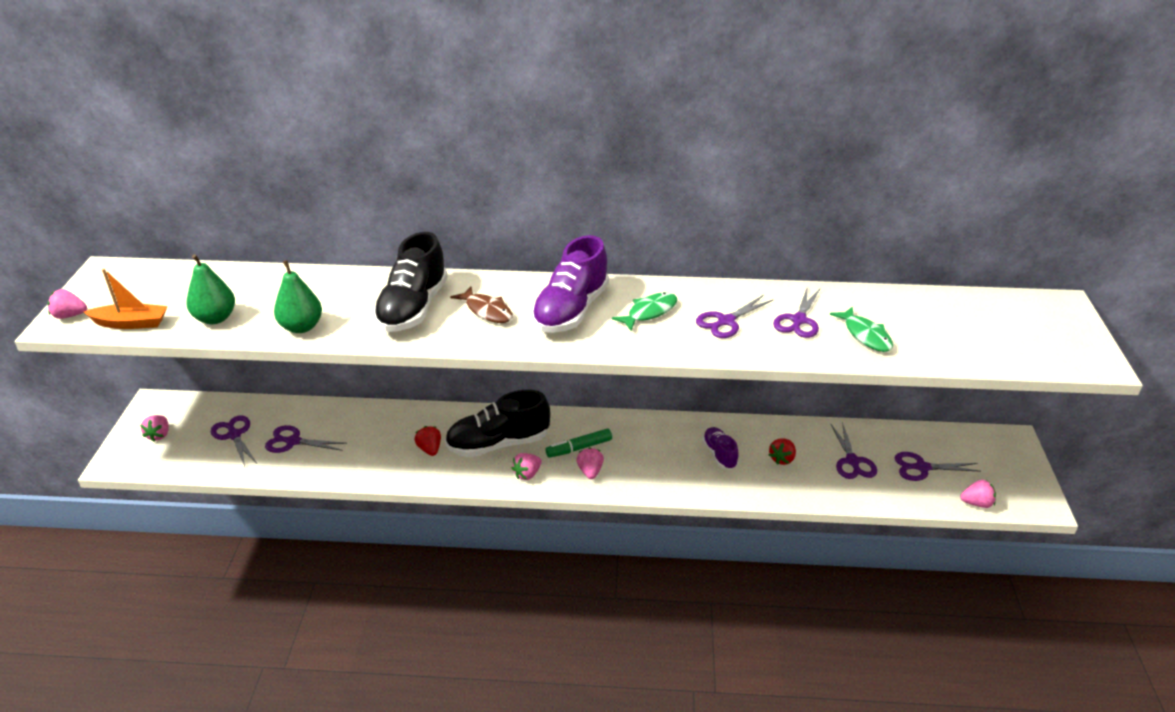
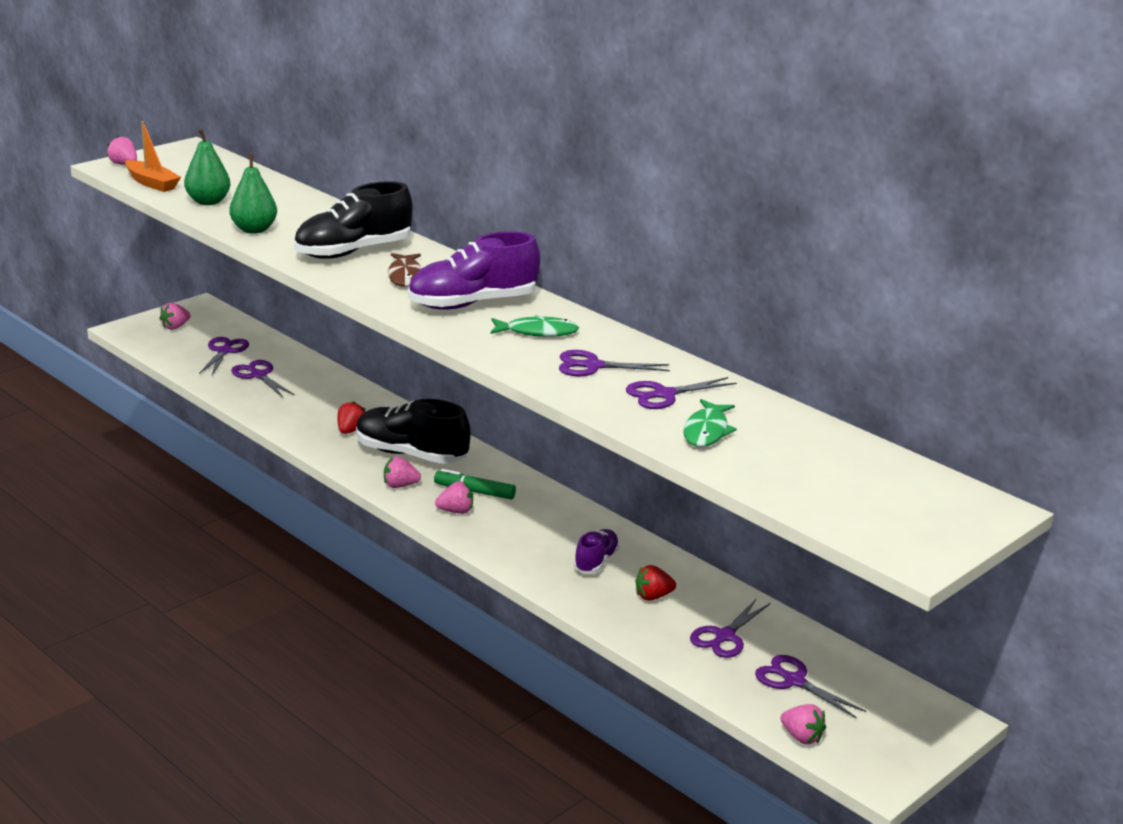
camera: 40 degrees right, 10 degrees down
pink strawberry [576,447,604,479] -> pink strawberry turned 45 degrees clockwise [435,481,473,514]

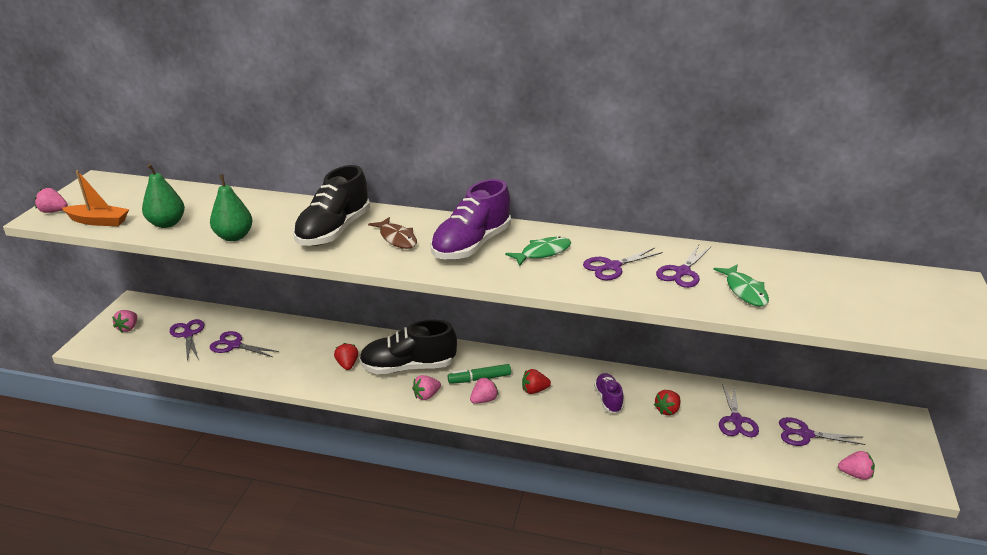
camera: 30 degrees left, 5 degrees up
none -> red strawberry [522,369,551,394]

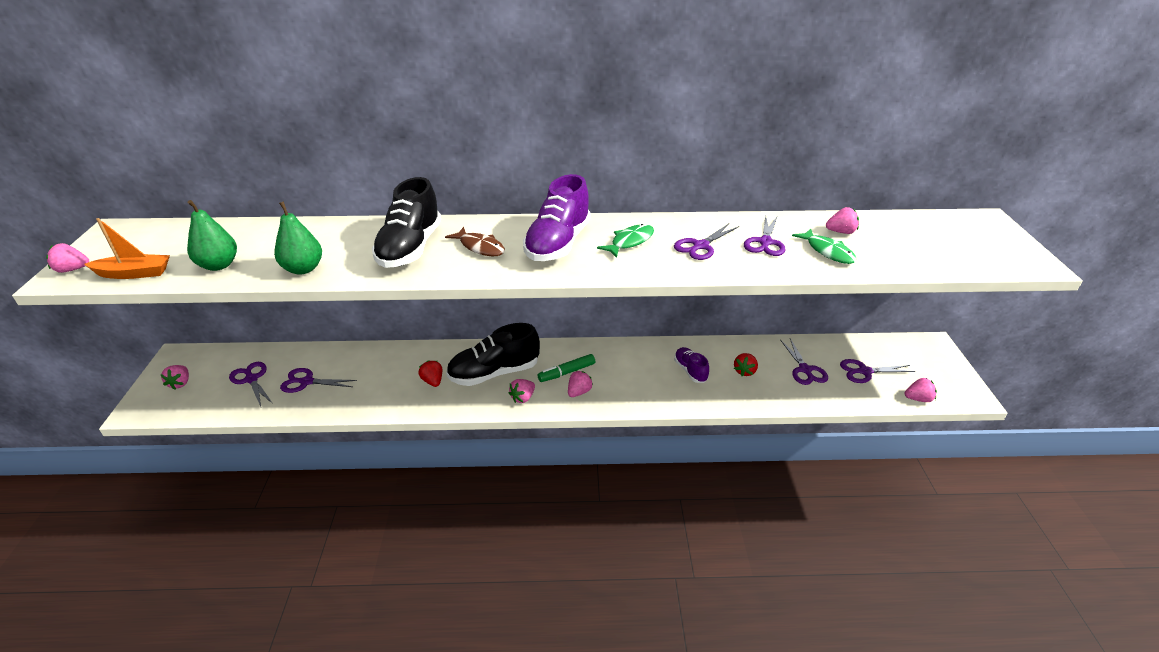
camera: 15 degrees left, 5 degrees up
red strawberry [522,369,551,394] -> none
none -> pink strawberry [826,207,859,234]

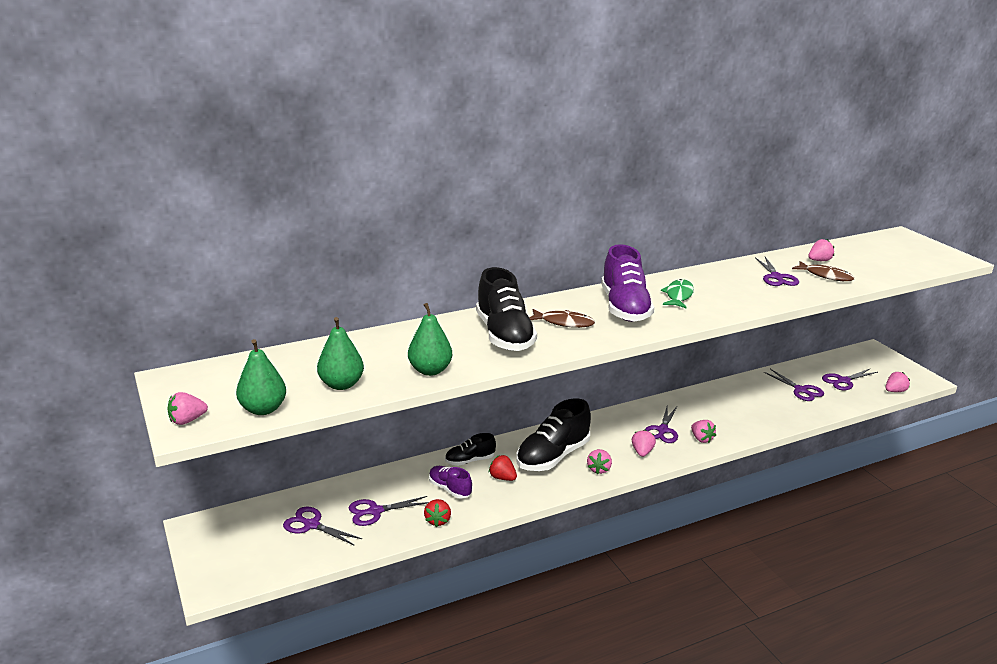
camera: 25 degrees left, 10 degrees down
orange boat [84,218,170,279] -> green pear [236,339,286,415]
pink strawberry [160,365,189,389] -> pink strawberry moved to [691,420,716,443]
green marker [538,354,595,382] -> none
purple scissors [674,223,739,260] -> purple scissors moved to [644,407,678,443]
purple shoe [674,347,709,383] -> purple shoe moved to [429,466,472,499]
red strawberry [734,353,758,376] -> red strawberry moved to [424,499,451,527]
green fish [792,228,857,264] -> brown fish [792,261,854,281]
none -> black shoe [445,433,496,466]

